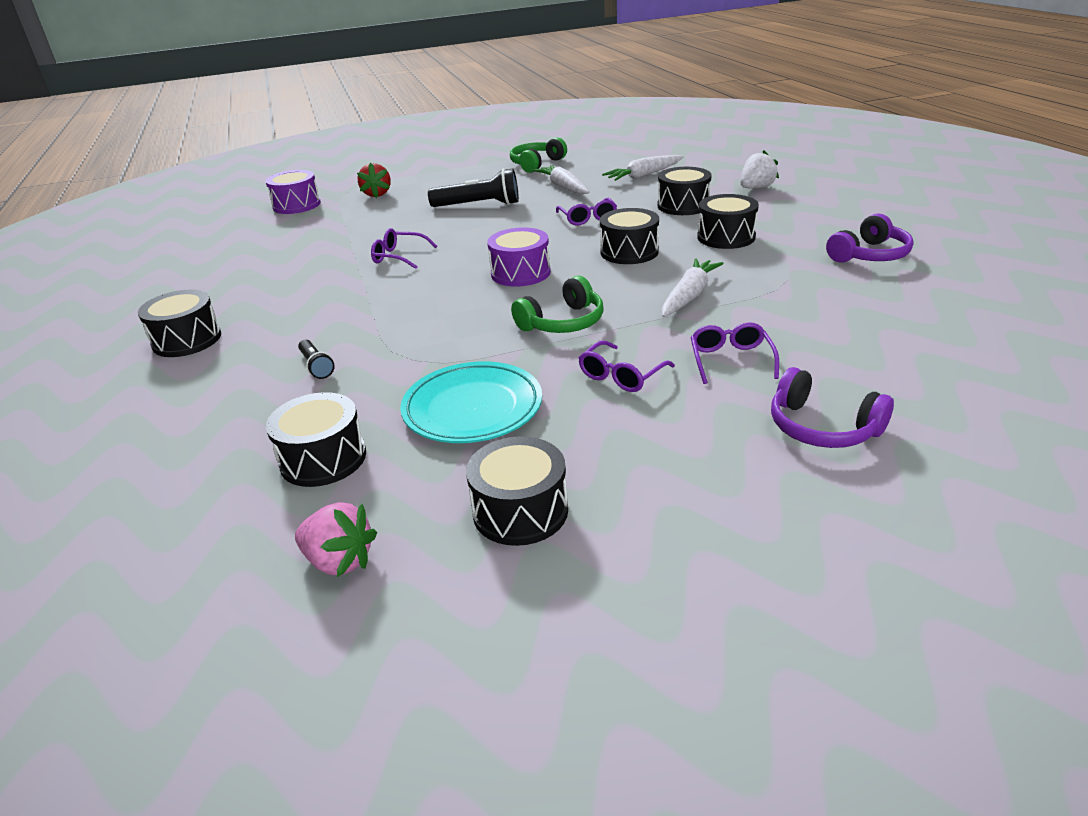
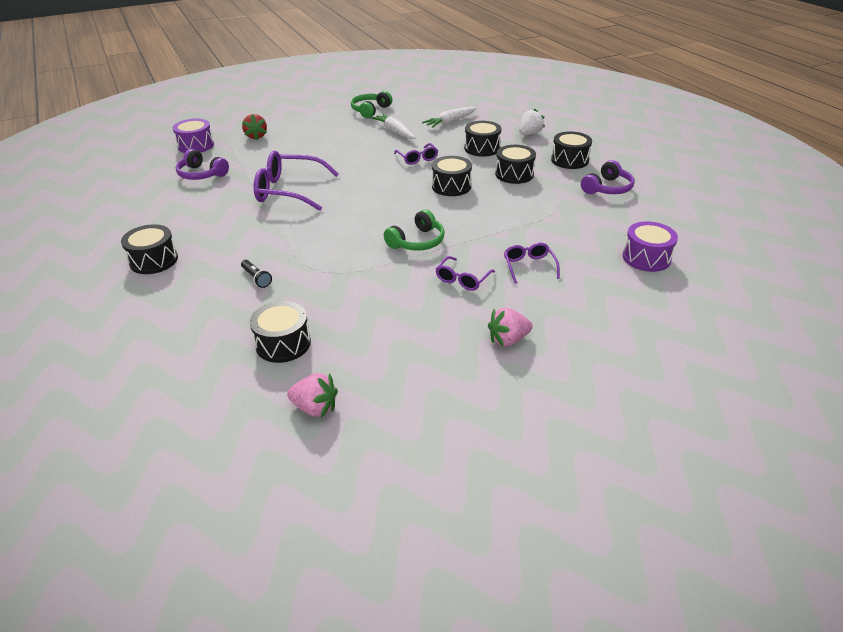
camera: 10 degrees left, 5 degrees up
purple glasses [371,228,437,269] -> purple glasses [254,151,339,211], size x1.93
turquoise plate [400,361,542,443] -> none
black flashlight [428,168,519,207] -> none
black drum [466,436,568,546] -> black drum moved to [551,132,592,169]
purple drum [487,227,551,286] -> purple drum moved to [623,221,678,272]
white carrot [662,258,724,317] -> none
purple headphones [771,367,894,448] -> purple headphones moved to [176,149,229,180]
none -> pink strawberry [488,308,533,346]

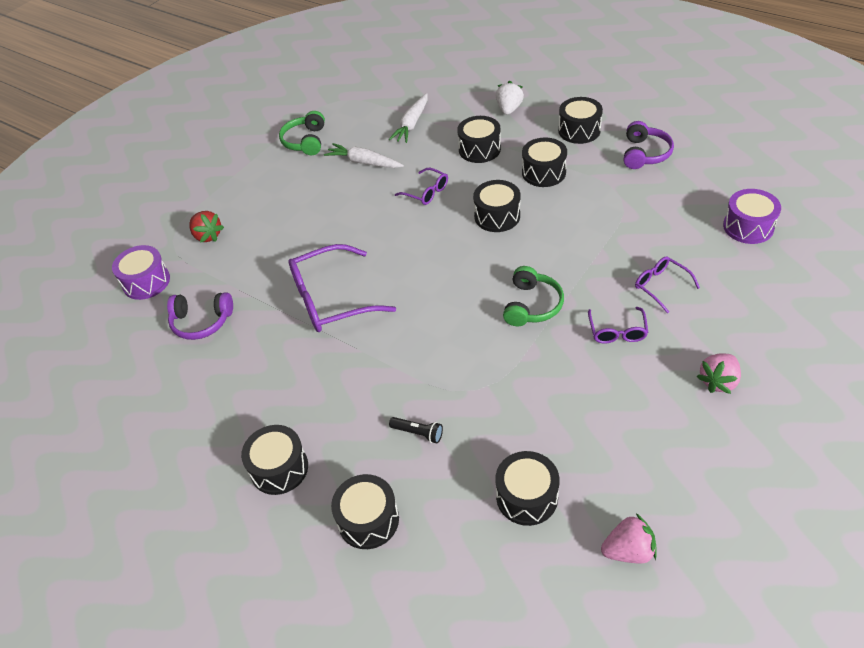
camera: 25 degrees left, 10 degrees up
none -> black drum [331,474,399,549]

